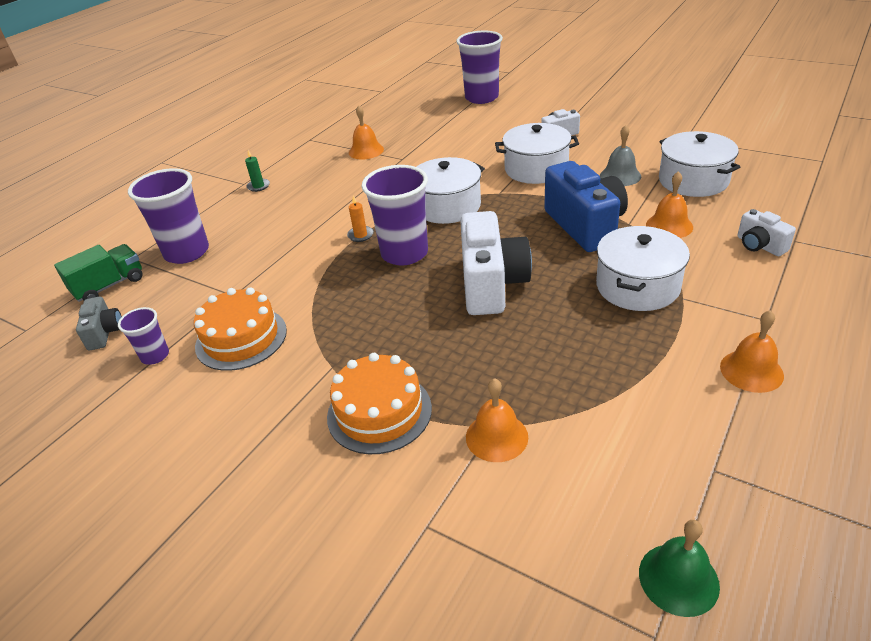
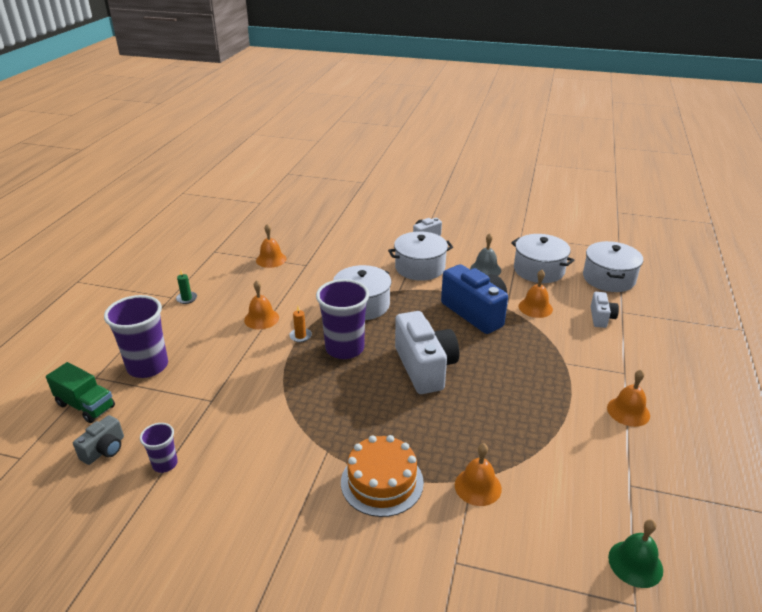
camera: 20 degrees left, 5 degrees down
green truck [54,244,143,302] -> green truck turned 90 degrees clockwise [46,362,115,423]
grey camera [76,297,122,350] -> grey camera turned 60 degrees clockwise [73,415,124,465]
orange cake [194,287,287,371] -> none
purple cup [456,31,503,104] -> none
white pot [596,226,690,311] -> white pot moved to [583,241,643,292]
white camera [738,209,796,256] -> white camera turned 120 degrees counterclockwise [590,292,619,328]
none -> orange bell [244,280,279,329]

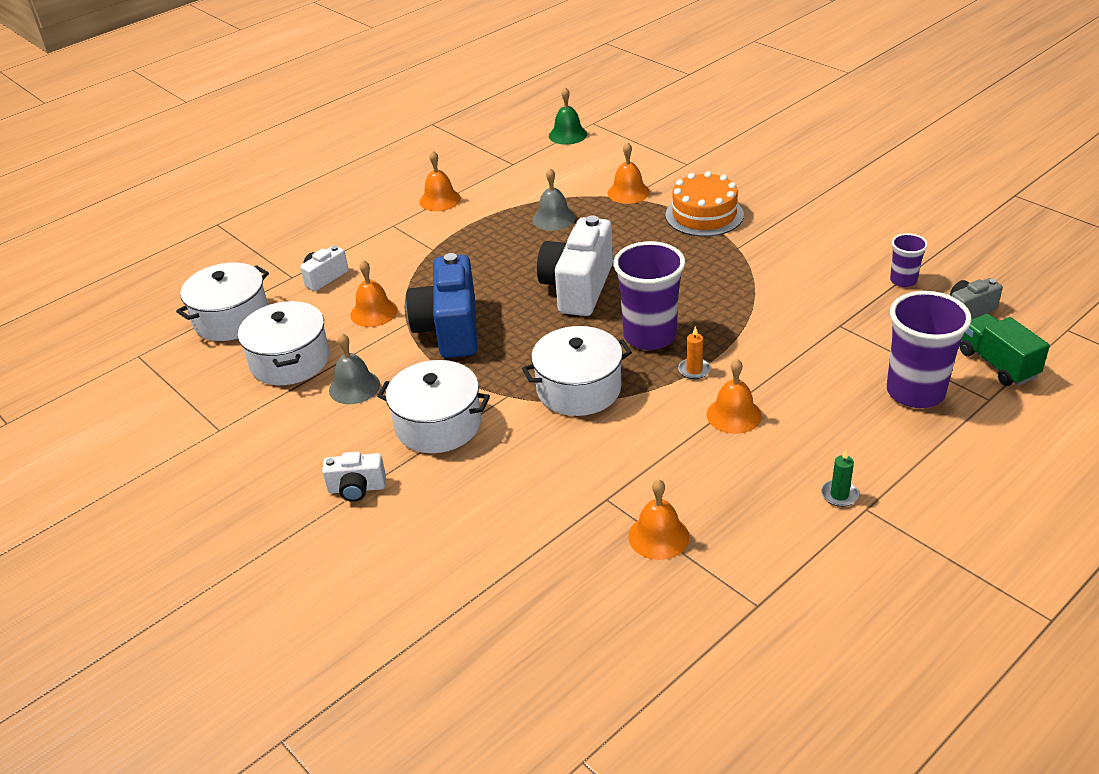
camera: 145 degrees left, 5 degrees up
none -> grey bell [532,168,575,231]

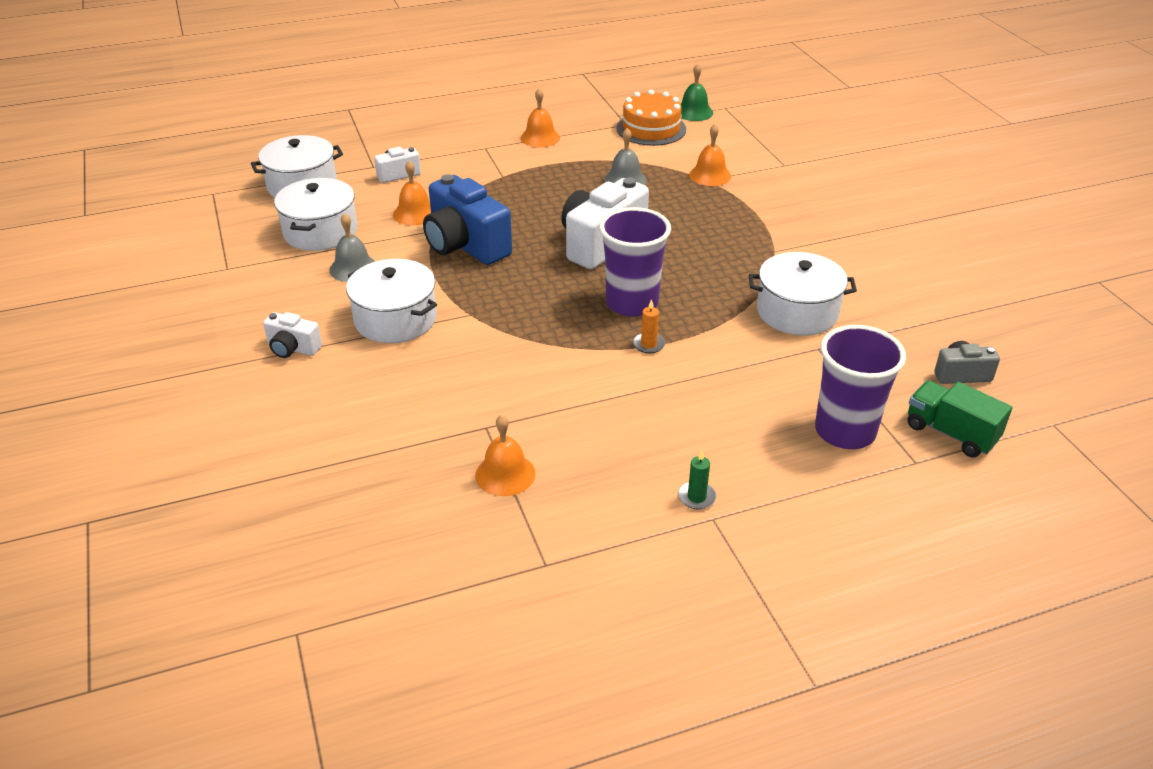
camera: 20 degrees right, 0 degrees up
blue camera [406,253,477,358] -> blue camera turned 60 degrees counterclockwise [423,174,512,265]
white pot [522,326,632,416] -> white pot moved to [749,252,857,335]
orange cake [665,171,744,237] -> orange cake moved to [616,90,686,146]
orange bell [707,359,762,434] -> none
purple cup [890,233,928,287] -> none
green truck [960,314,1050,386] -> green truck turned 45 degrees counterclockwise [908,380,1012,457]

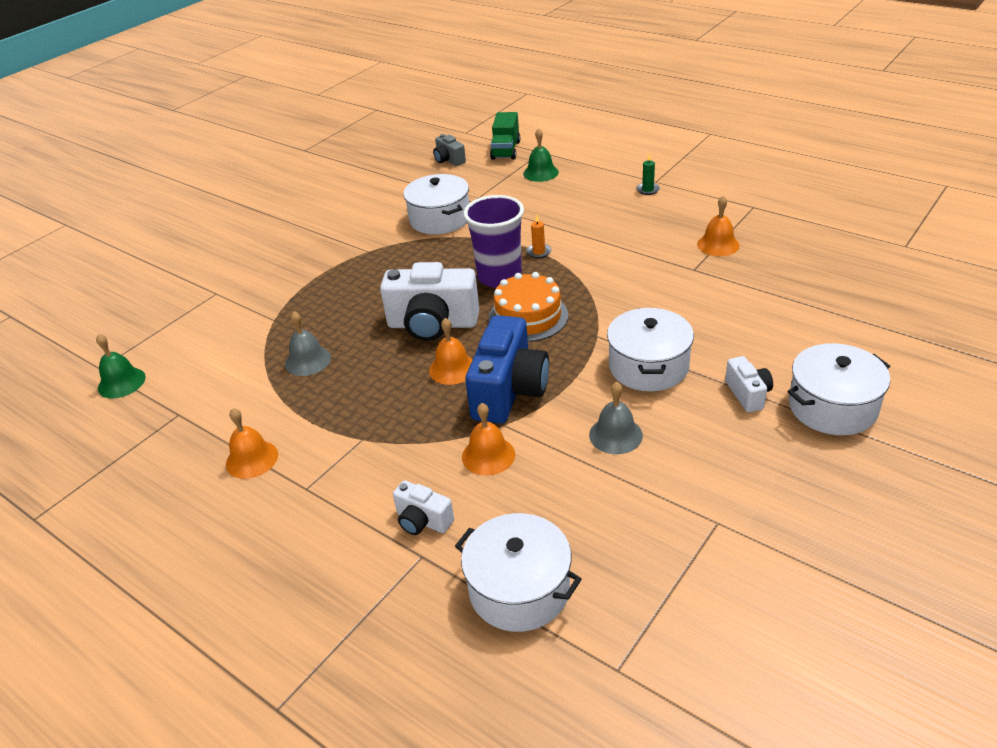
camera: 120 degrees left, 0 degrees up
white pot [274,178,357,251] -> white pot moved to [787,343,890,435]
orange cake [616,90,686,146] -> orange cake moved to [489,272,568,342]
orange bell [689,124,731,186] -> orange bell moved to [429,318,473,385]
purple cup [815,325,906,449] -> green bell [523,128,559,182]

